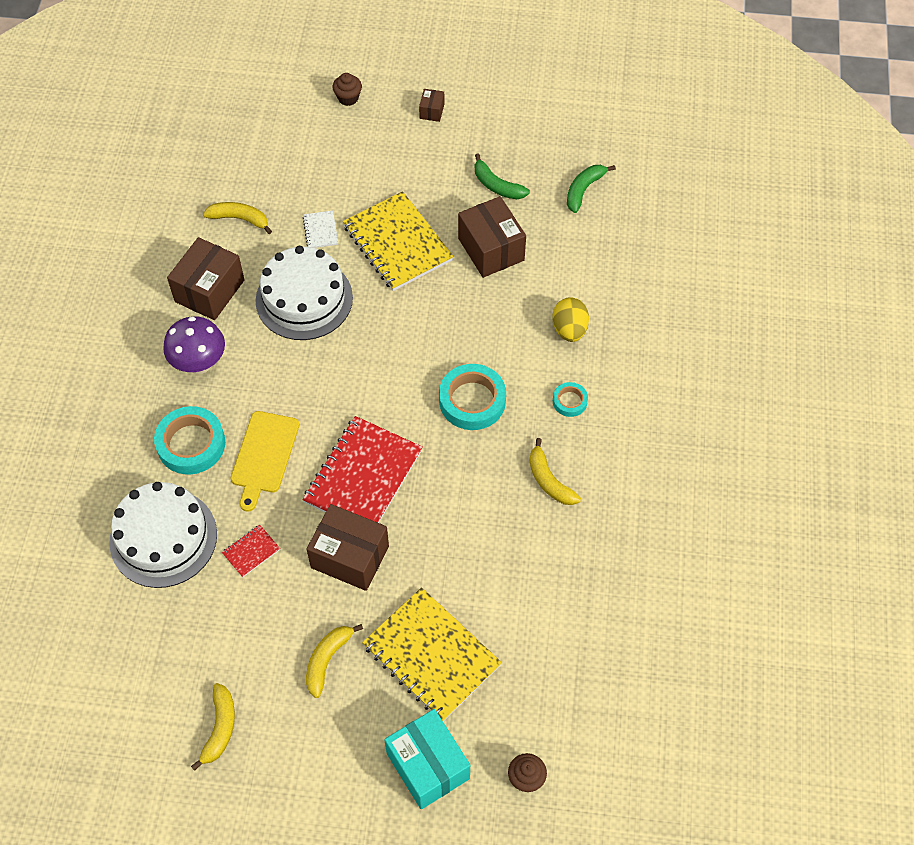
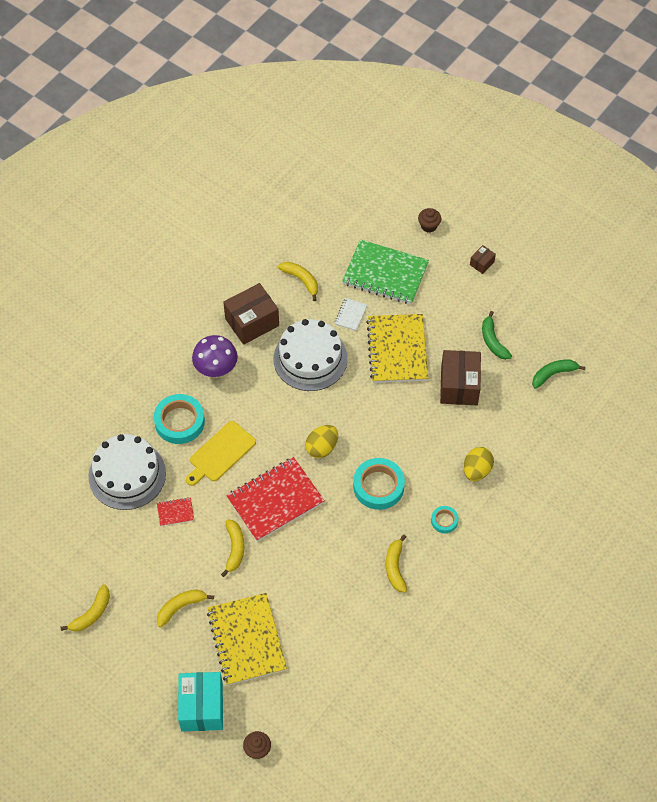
camera: 30 degrees right, 0 degrees up
brown box [307,504,389,591] -> yellow banana [221,519,245,577]
none -> yellow egg [305,425,338,458]
none -> green notebook [342,239,429,304]

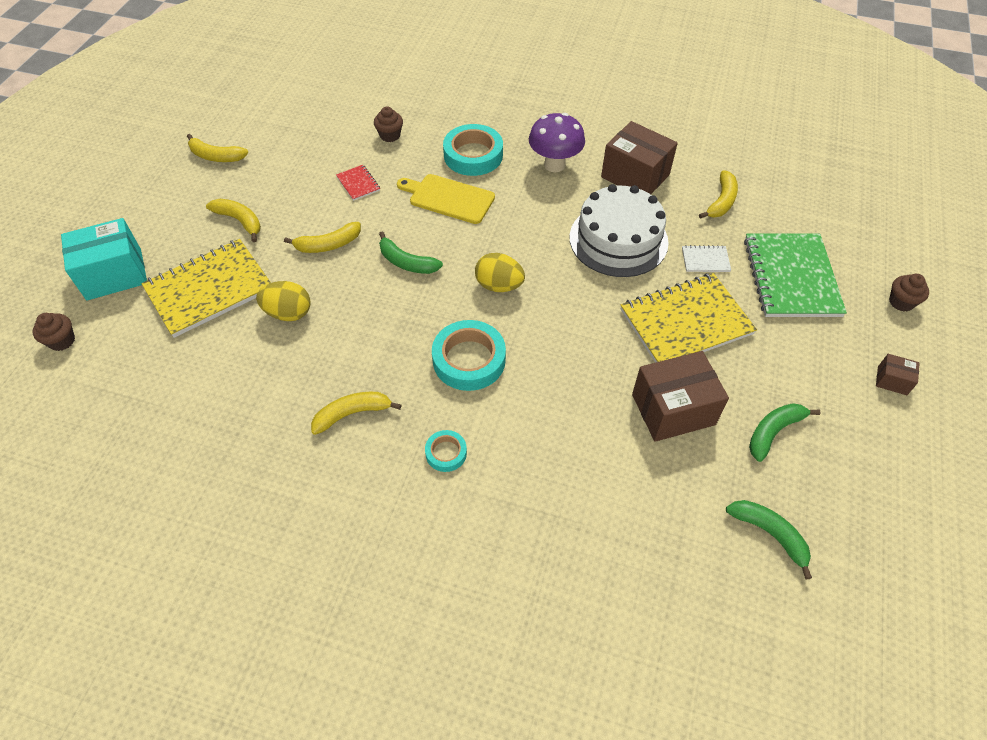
camera: 70 degrees right, 5 degrees down
white cake [89,434,166,510] -> brown cupcake [374,107,403,142]
red notebook [226,457,325,542] -> green banana [379,231,443,274]
yellow egg [464,447,494,481] -> yellow egg moved to [256,281,311,321]

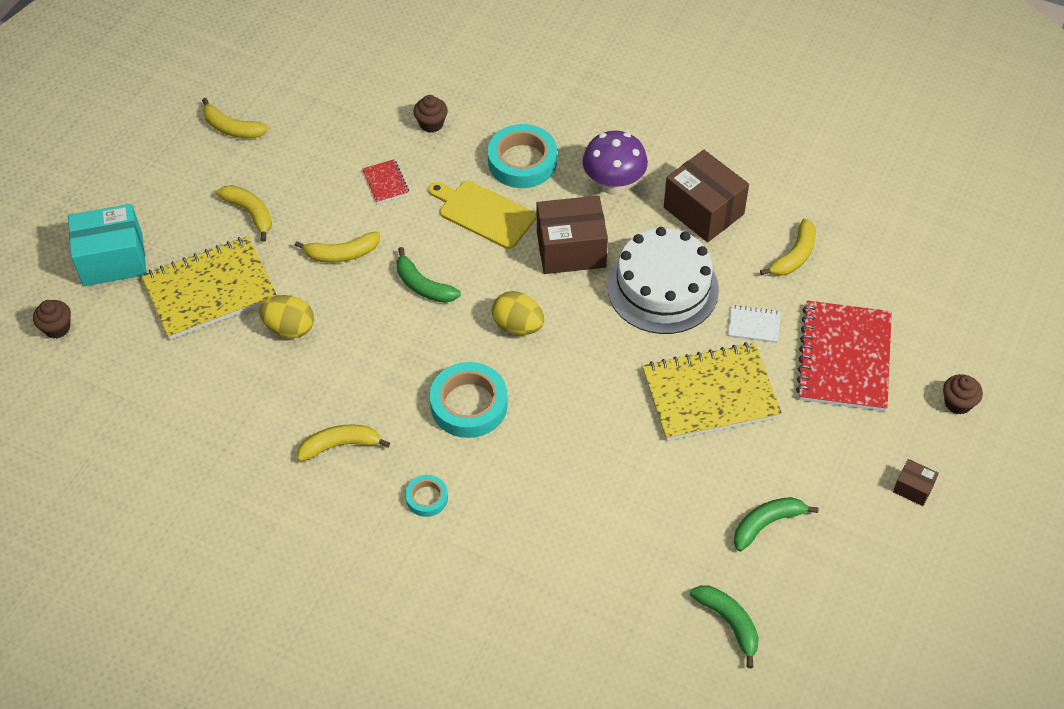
camera: 10 degrees right, 0 degrees up
brown box [632,351,729,442] -> brown box moved to [536,196,608,274]
green notebook [744,234,847,317] -> red notebook [796,301,892,411]

